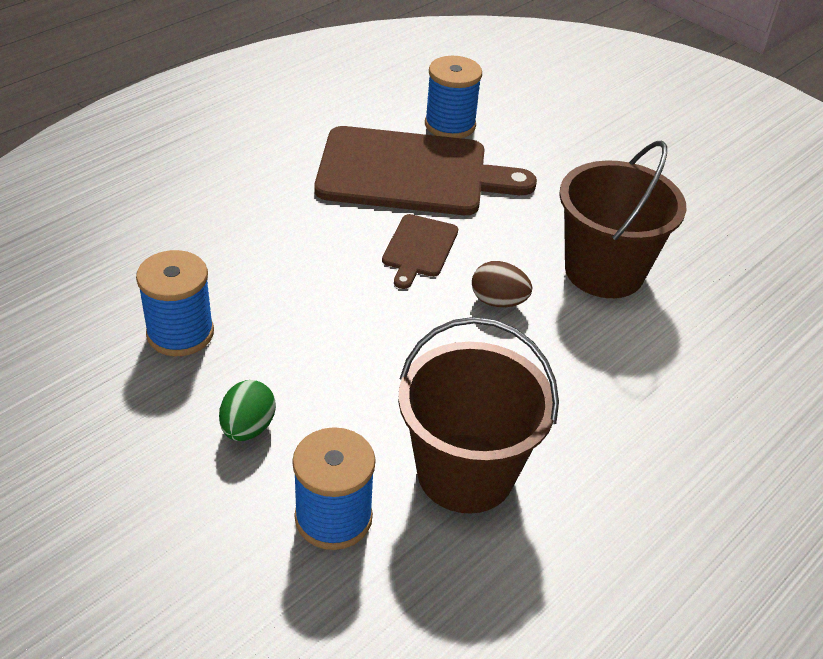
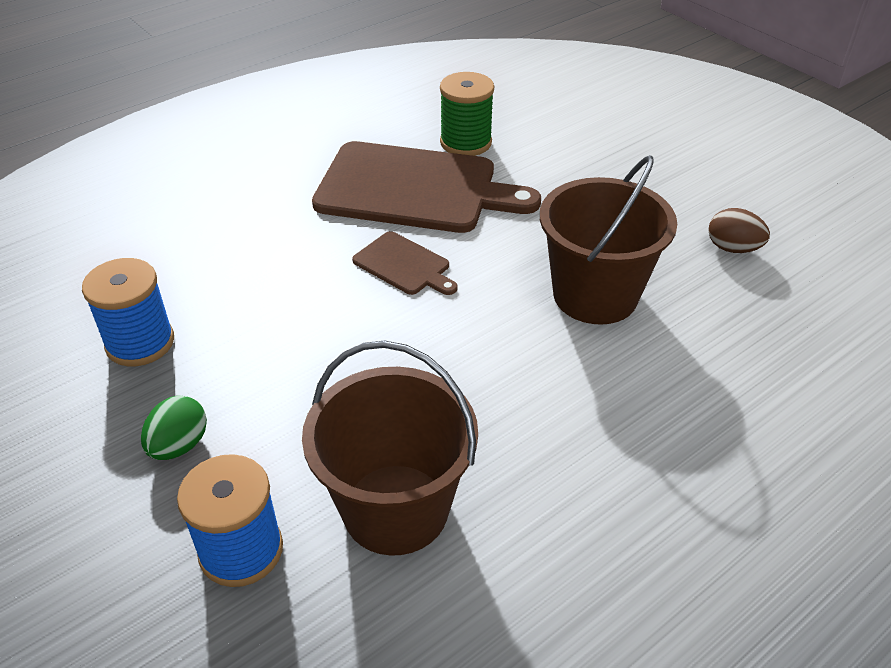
camera: 10 degrees right, 0 degrees up
brown cutting board [382,214,458,289] -> brown cutting board turned 75 degrees counterclockwise [352,231,458,295]
blue spool [425,56,482,138] -> green spool [440,72,494,156]
brown egg [472,261,532,307] -> brown egg moved to [708,208,770,253]

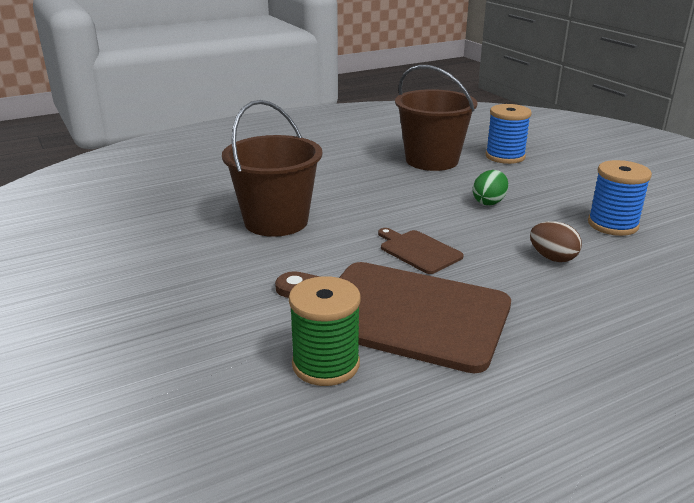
camera: 170 degrees left, 15 degrees down
green egg [141,396,207,460] -> green egg moved to [473,170,508,205]
brown egg [708,208,770,253] -> brown egg moved to [530,221,582,262]

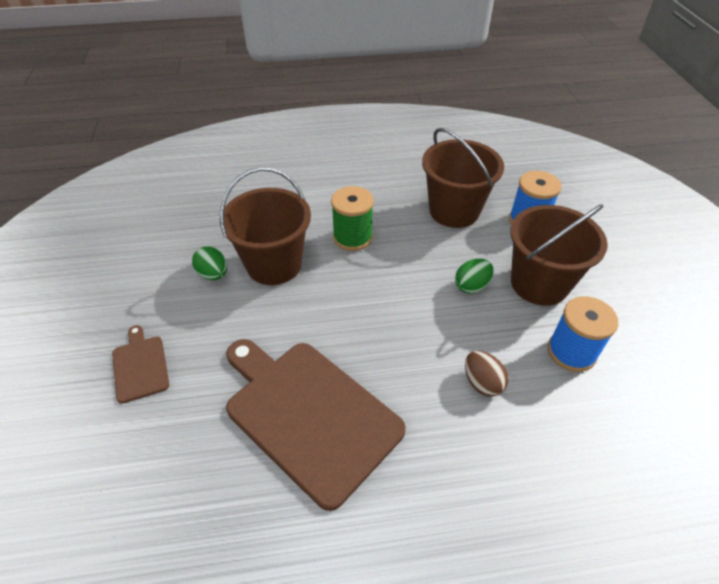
camera: 20 degrees right, 20 degrees up
green spool [289,276,361,386] -> green spool moved to [331,186,374,251]
brown cutting board [378,228,464,274] -> brown cutting board moved to [112,325,169,404]
none -> green egg [192,246,227,280]
none -> brown bucket [510,204,608,306]

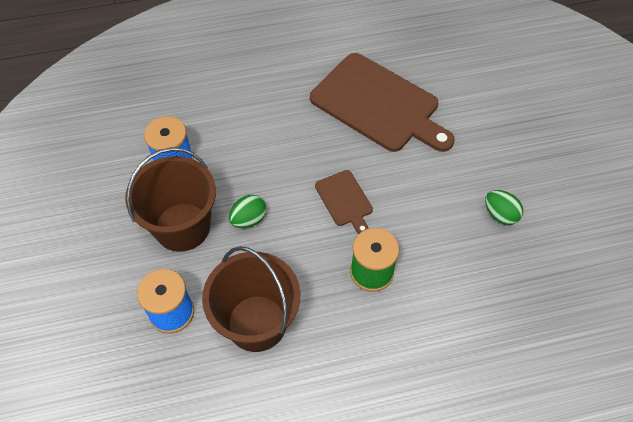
camera: 175 degrees right, 10 degrees up
brown cutting board [112,325,169,404] -> brown cutting board moved to [315,170,373,234]
brown bucket [220,167,311,285] -> none
brown egg [465,351,509,397] -> none

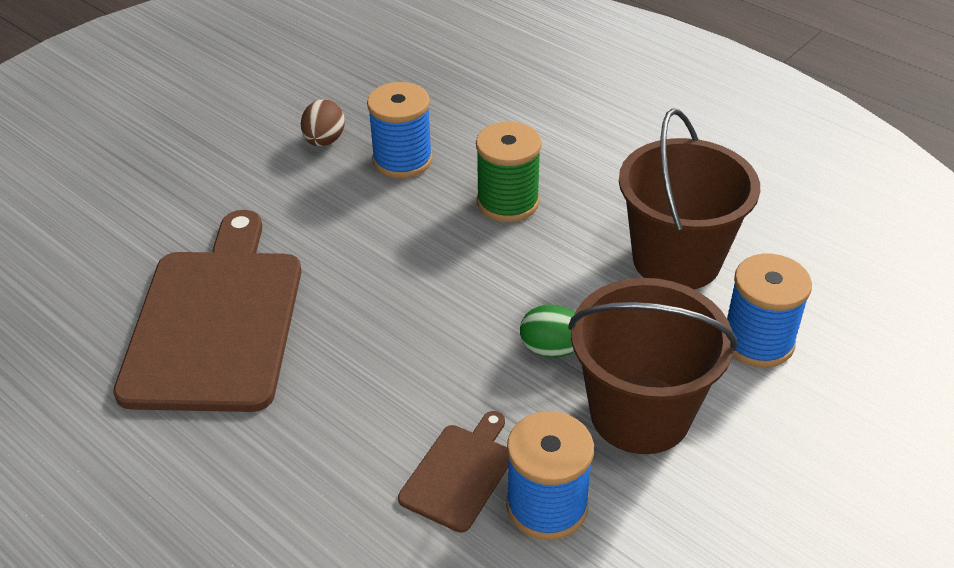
camera: 125 degrees left, 15 degrees down
brown cutting board [315,170,373,234] -> brown cutting board moved to [398,411,509,533]
green egg [485,190,523,225] -> brown egg [301,99,345,146]
none -> blue spool [367,82,433,178]

